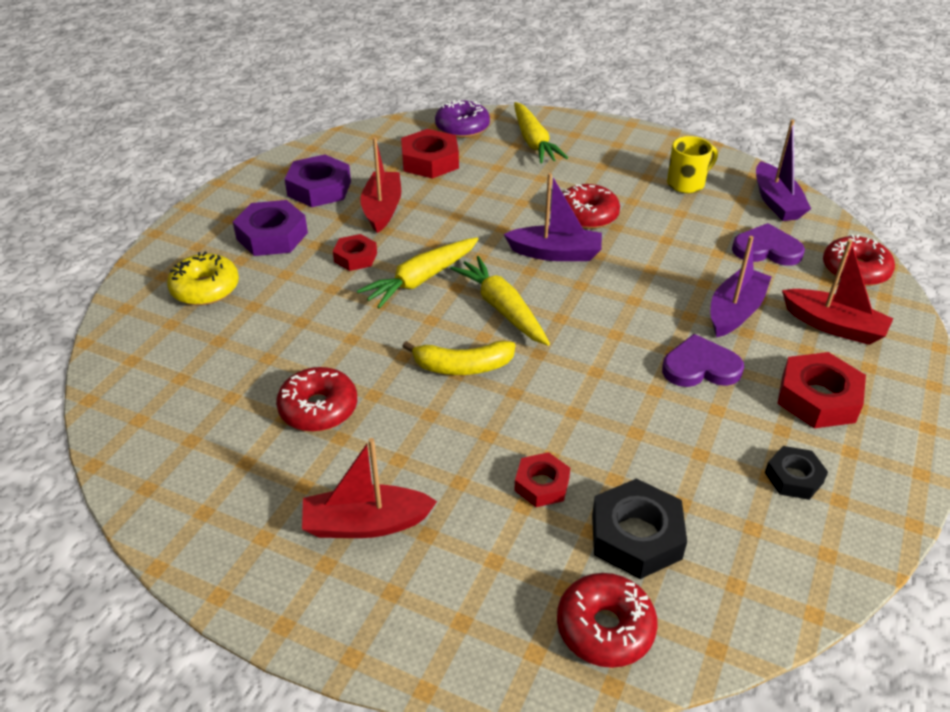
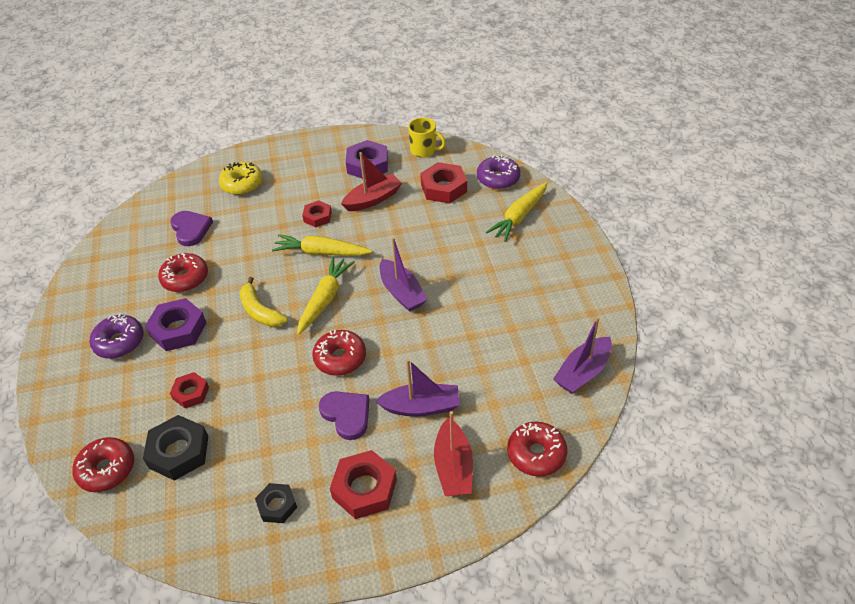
camera: 55 degrees right, 5 degrees up
purple nut [233,200,308,256] -> purple nut moved to [145,298,206,351]
red boat [302,438,437,538] -> purple donut [90,314,144,359]
red donut [563,184,620,229] -> red donut moved to [312,330,366,376]
yellow mug [667,136,718,193] -> yellow mug moved to [408,117,446,158]
purple heart [732,223,805,266] -> purple heart moved to [170,211,213,246]

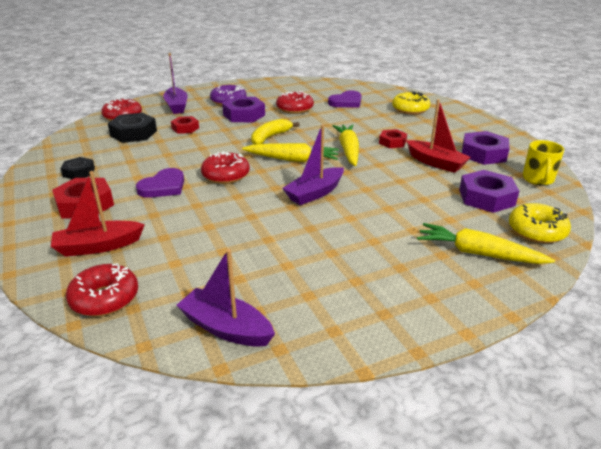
camera: 75 degrees right, 15 degrees down
purple boat [375,359,460,417] -> purple boat moved to [163,53,188,114]
red nut [420,162,467,204] -> purple nut [459,170,519,213]
purple donut [477,155,521,189] -> yellow donut [509,203,571,244]

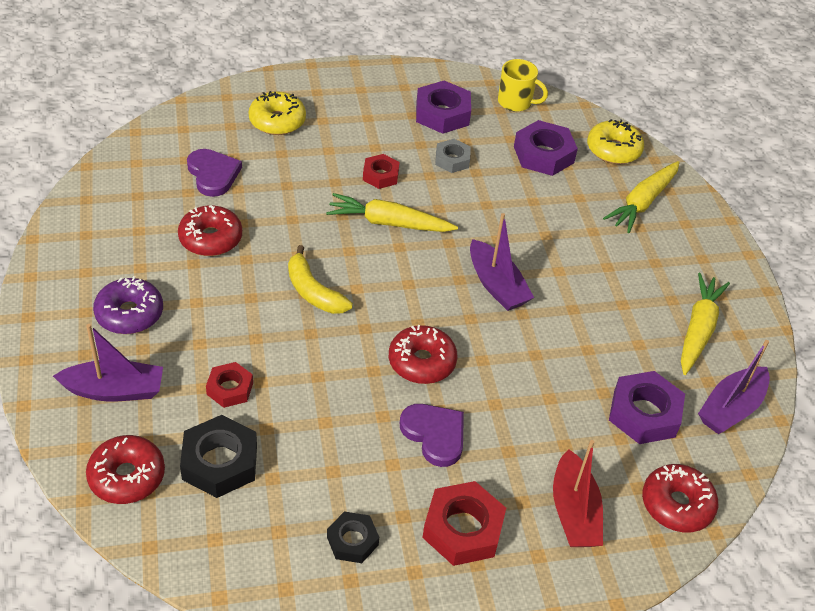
camera: 80 degrees left, 15 degrees up
purple nut [222,97,265,122] -> purple nut moved to [609,371,685,444]
yellow carrot [242,143,339,162] -> yellow carrot moved to [681,273,730,375]
red boat [406,99,471,173] -> grey nut [435,139,471,173]

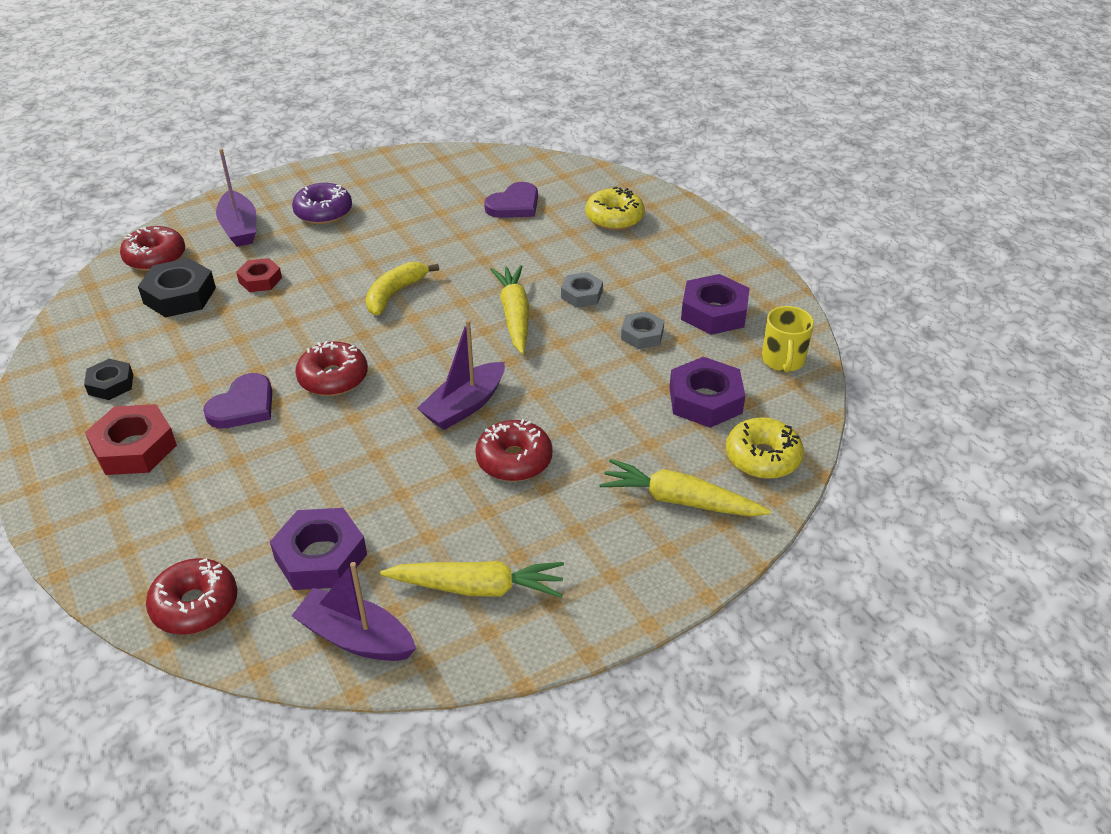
camera: 75 degrees right, 5 degrees down
red donut [178,205,242,256] -> red donut moved to [475,419,553,481]
red nut [363,154,400,189] -> grey nut [561,272,603,308]
red boat [553,440,603,547] -> none

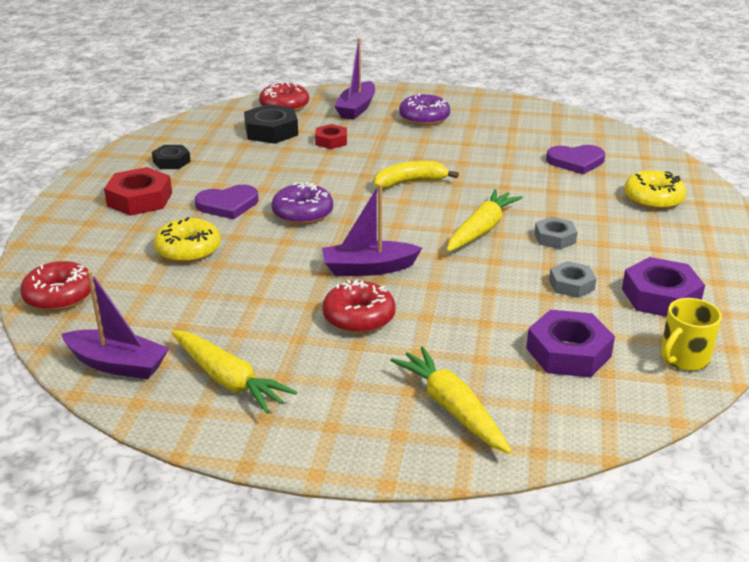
camera: 40 degrees right, 10 degrees down
purple nut [270,508,367,590] -> none
purple boat [291,562,416,661] -> purple boat turned 135 degrees clockwise [61,270,169,379]
red donut [295,341,368,396] -> purple donut [272,182,333,225]
yellow donut [726,417,804,479] -> yellow donut moved to [154,217,221,263]

